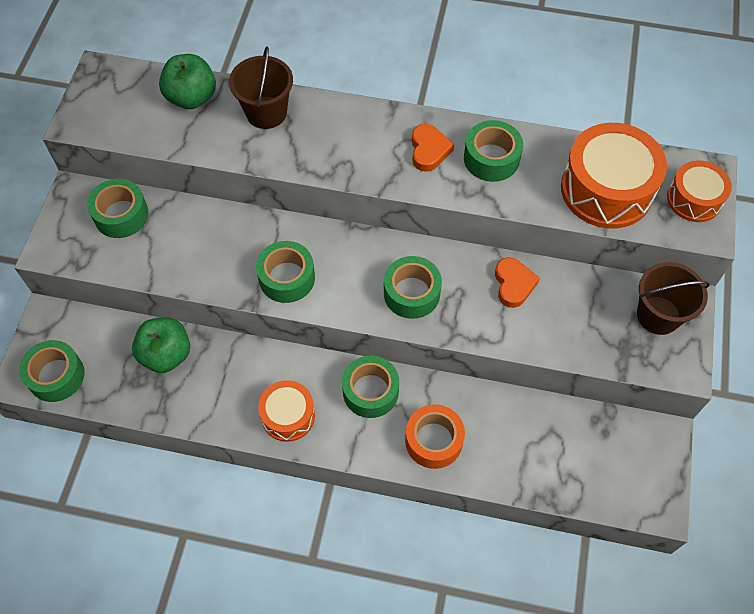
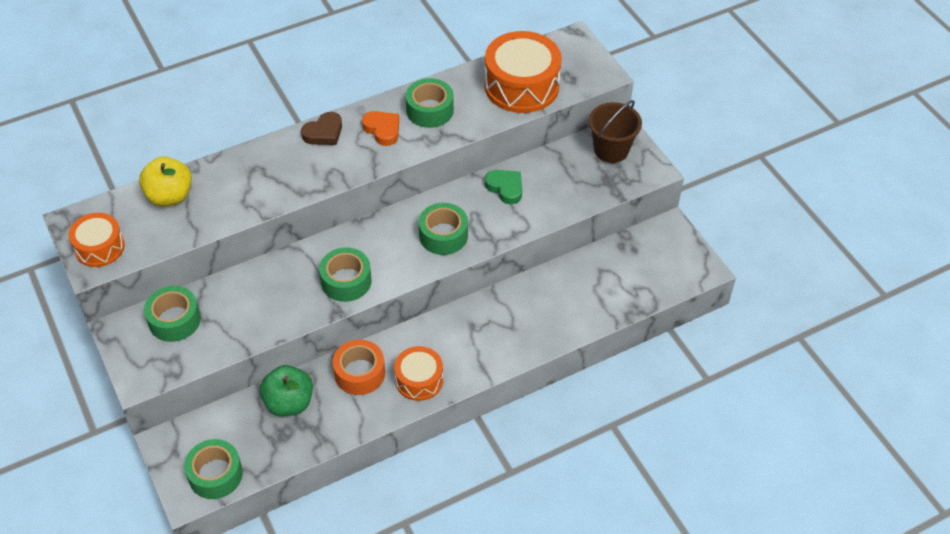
camera: 40 degrees left, 10 degrees down
green apple [159,54,216,109] -> yellow apple [139,157,192,206]
brown bucket [229,46,293,129] -> none
green tape [342,356,399,418] -> none
orange tape [405,404,465,469] -> orange tape moved to [333,339,385,395]
orange heart [495,257,540,308] -> green heart [485,170,522,204]
orange drum [667,160,732,222] -> orange drum moved to [69,213,125,267]
none -> brown heart [301,112,342,145]

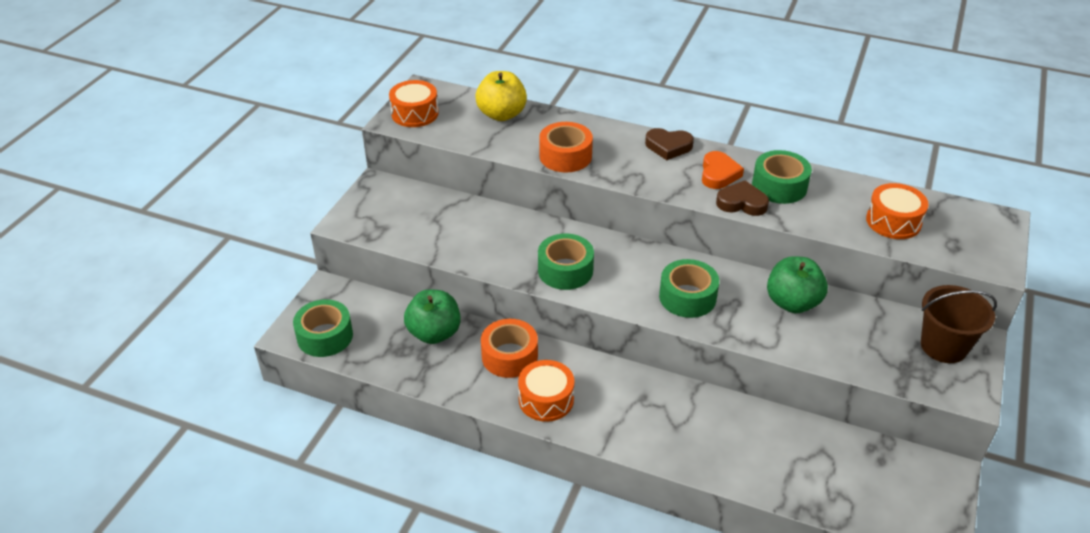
camera: 50 degrees right, 10 degrees down
green tape [144,286,201,342] -> none
orange drum [484,31,562,113] -> orange drum [866,183,929,239], size x0.59
green heart [485,170,522,204] -> green apple [767,256,828,313]
none -> orange tape [539,122,593,172]
none -> brown heart [716,180,769,216]

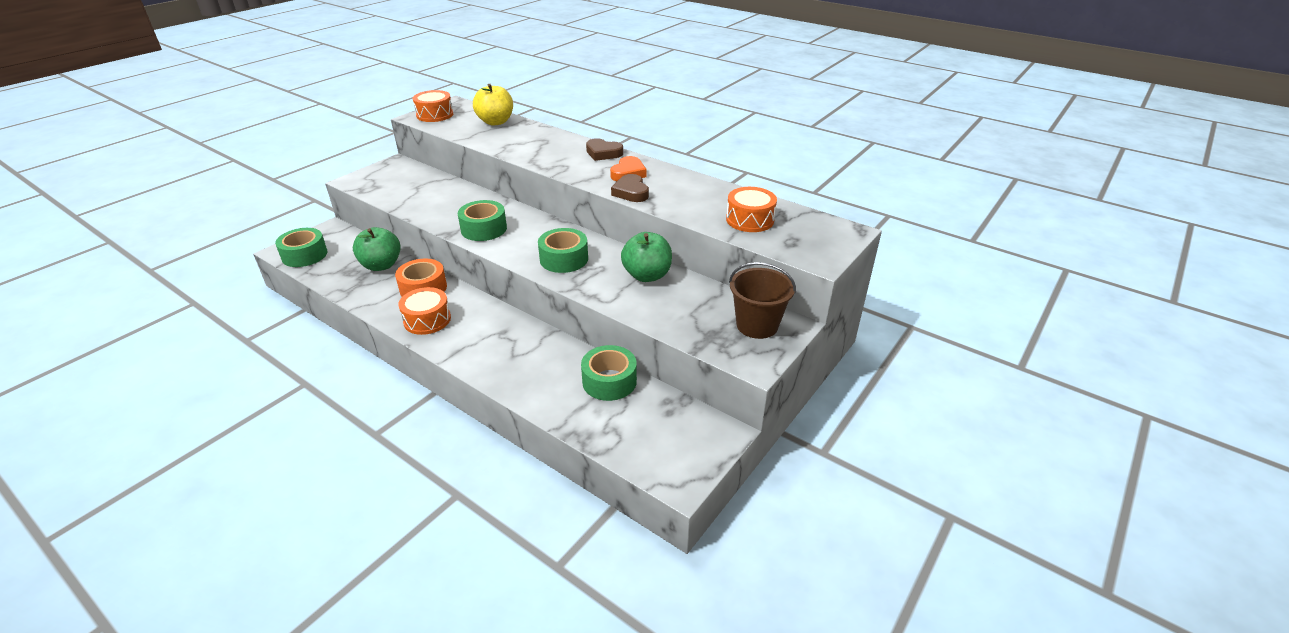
camera: 15 degrees right, 5 degrees down
orange tape [539,122,593,172] -> none
brown heart [716,180,769,216] -> brown heart turned 135 degrees counterclockwise [611,174,649,202]
green tape [752,150,812,204] -> green tape moved to [581,345,637,401]

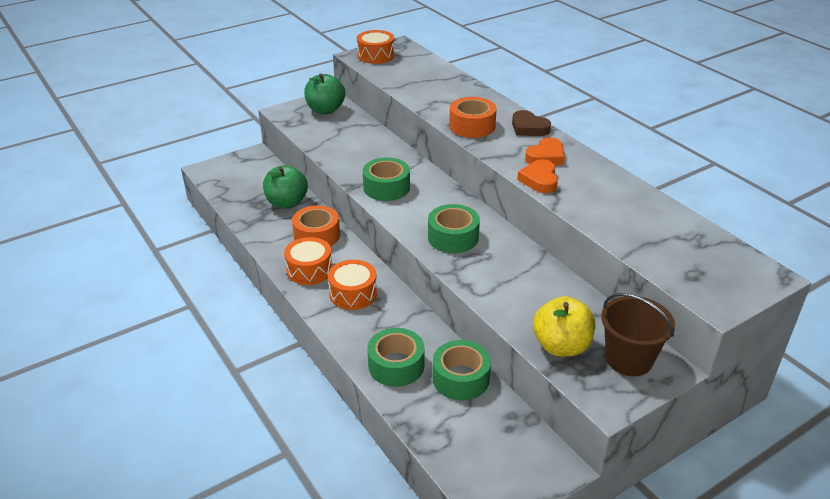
camera: 20 degrees right, 0 degrees up
green tape [275,228,327,267] -> green tape moved to [367,328,425,387]
yellow apple [473,84,513,125] -> yellow apple moved to [533,296,595,356]
brown heart [611,174,649,202] -> orange heart [517,159,558,193]
green apple [621,232,672,282] -> green apple moved to [304,73,345,114]
orange drum [726,187,777,232] -> orange drum moved to [328,260,377,310]
none -> orange tape [449,97,497,138]

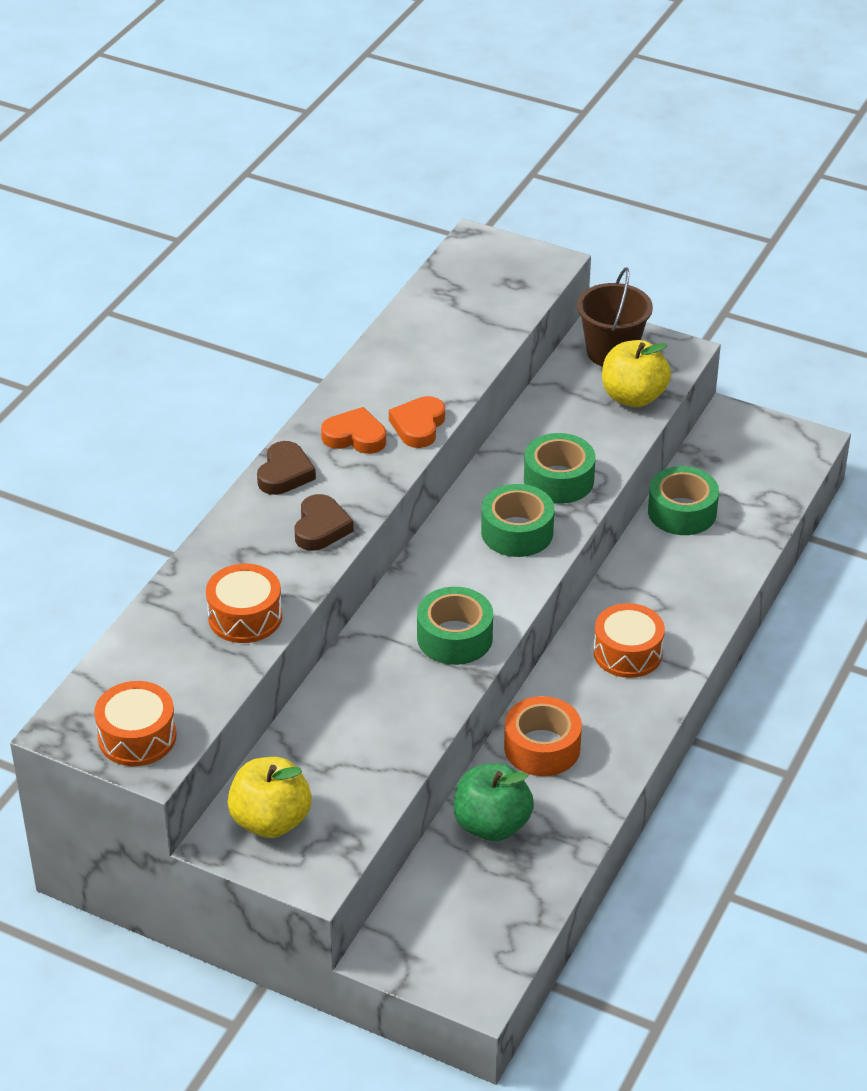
camera: 120 degrees left, 5 degrees up
orange drum [284,237,333,285] -> orange drum moved to [206,564,282,643]
green apple [304,73,345,114] -> yellow apple [227,757,312,838]
green tape [367,328,425,387] -> green tape moved to [524,433,595,504]
orange tape [449,97,497,138] -> brown heart [294,494,354,551]
orange heart [517,159,558,193] -> orange heart turned 135 degrees clockwise [389,396,445,448]

